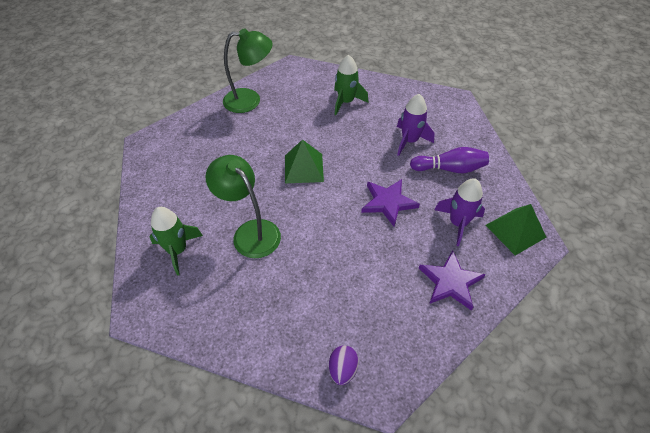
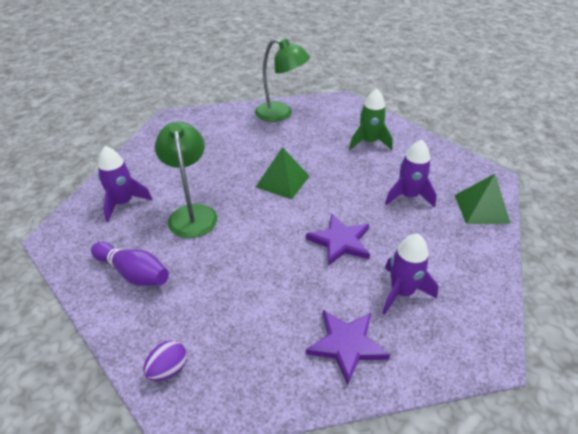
camera: 30 degrees right, 10 degrees down
green rocket [149,207,203,275] -> purple rocket [98,146,152,222]
purple bowling pin [410,147,489,173] -> purple bowling pin moved to [91,242,169,286]
green pyramid [485,204,546,256] -> green pyramid moved to [455,174,511,224]

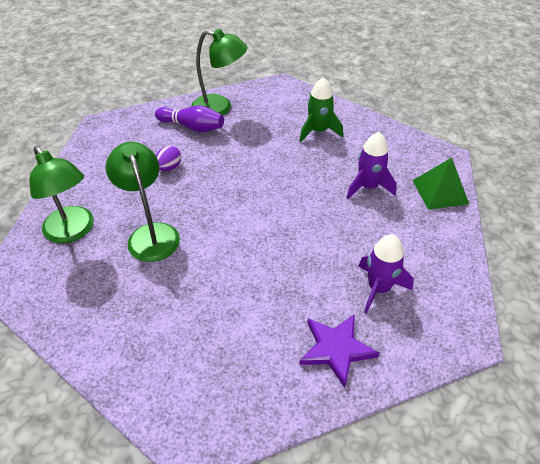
camera: 10 degrees left, 5 degrees up
purple bowling pin [91,242,169,286] -> purple bowling pin moved to [155,106,224,132]
purple rocket [98,146,152,222] -> green lamp [29,146,94,243]
purple egg [143,340,187,381] -> purple egg moved to [156,146,181,171]
green pyramid [256,147,310,199] -> none
purple star [306,213,370,266] -> none

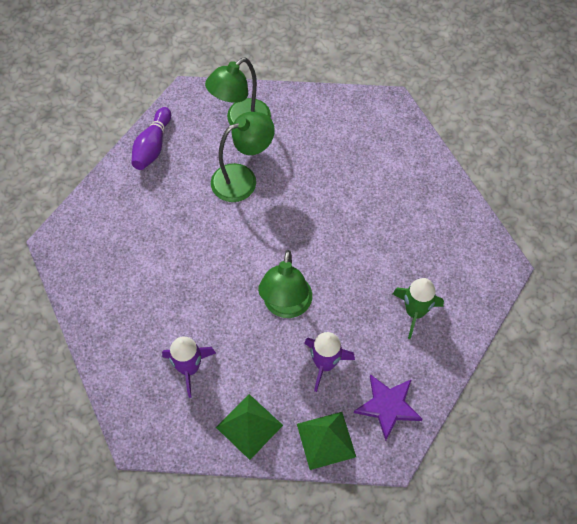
camera: 85 degrees right, 15 degrees up
purple bowling pin [155,106,224,132] -> purple bowling pin moved to [131,107,171,170]
purple egg [156,146,181,171] -> none
green lamp [191,29,248,115] -> green lamp moved to [258,250,312,318]
purple star [299,314,380,388] -> purple star moved to [354,374,422,441]
none -> green pyramid [216,394,283,460]

